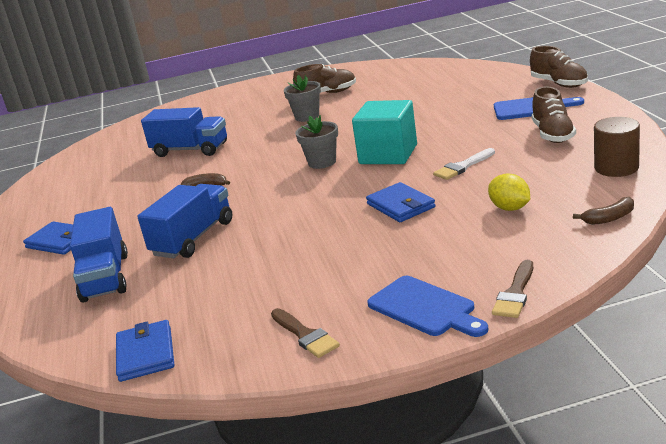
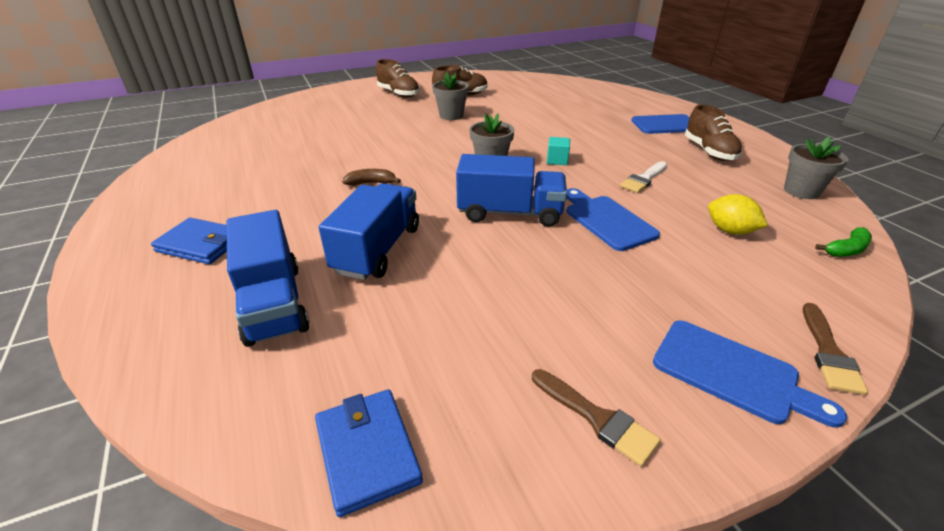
camera: 15 degrees left, 10 degrees up
blue truck [141,107,227,157] -> blue truck moved to [456,154,567,227]
turquoise cube [352,100,417,164] -> turquoise cube [547,137,570,165], size x0.42
blue wallet [366,182,435,222] -> blue cutting board [567,188,660,251]
brown shoe [530,46,588,88] -> brown shoe moved to [376,59,420,98]
brown banana [573,197,634,225] -> green banana [815,227,872,257]
brown cylinder [594,117,640,177] -> grey flower pot [784,137,848,199]

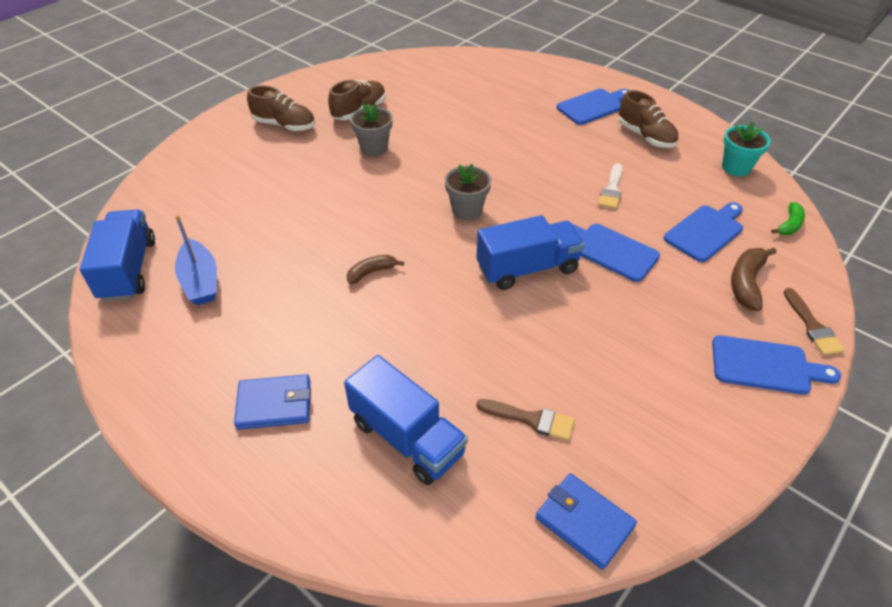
camera: 25 degrees left, 10 degrees up
blue truck [319,183,419,280] -> blue truck moved to [80,209,155,302]
brown brush [532,369,661,466] -> brown brush moved to [476,399,575,441]
turquoise cube [547,137,570,165] -> none
yellow lemon [708,194,768,235] -> blue cutting board [664,202,743,262]
grey flower pot [784,137,848,199] -> turquoise flower pot [722,121,770,176]
none -> blue boat [175,215,217,305]
none -> brown banana [731,247,776,311]

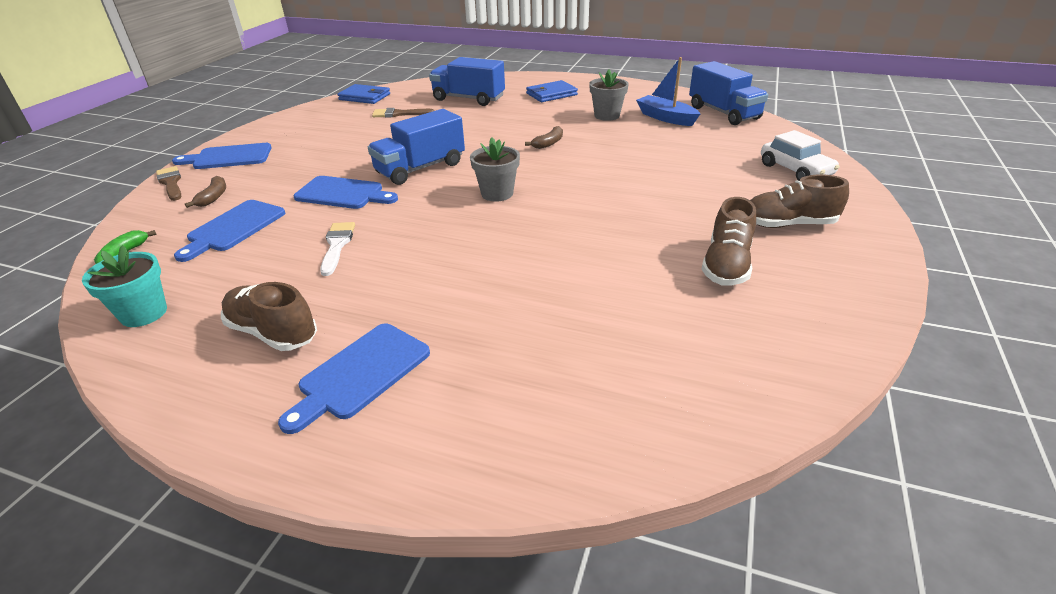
camera: 160 degrees right, 10 degrees down
grey flower pot [350,104,393,156] -> grey flower pot moved to [589,69,629,121]
brown banana [731,247,776,311] -> brown banana [185,176,226,208], size x0.65
none -> white car [761,130,840,181]

